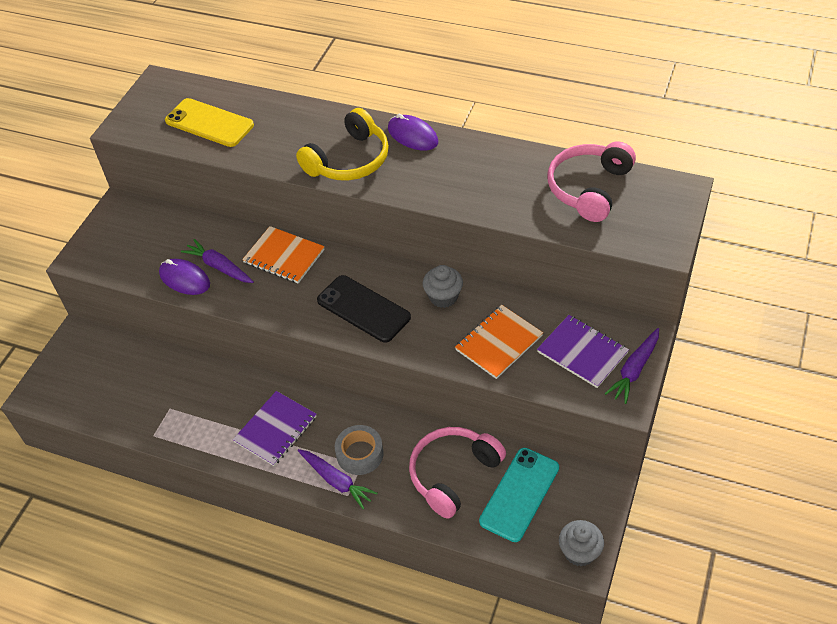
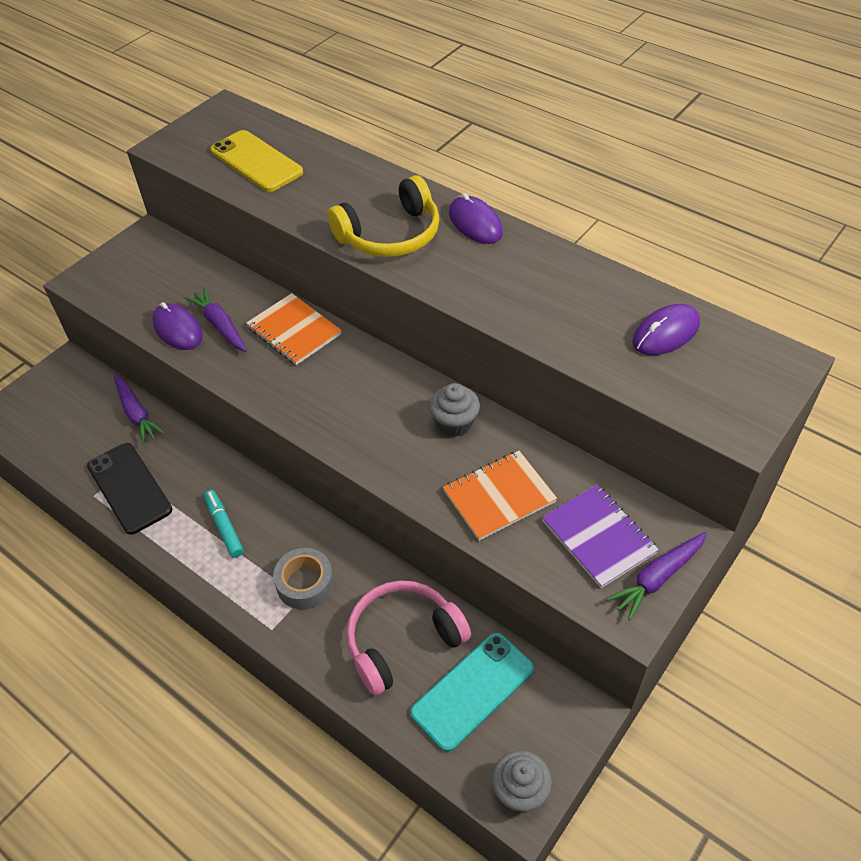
camera: 15 degrees right, 0 degrees up
purple notebook [233,391,317,466] -> turquoise marker [204,490,244,558]
purple carrot [298,449,378,510] -> purple carrot moved to [114,375,165,444]
black phone [317,275,411,343] -> black phone moved to [87,443,172,535]
pink headphones [547,141,636,222] -> purple mouse [632,304,700,355]

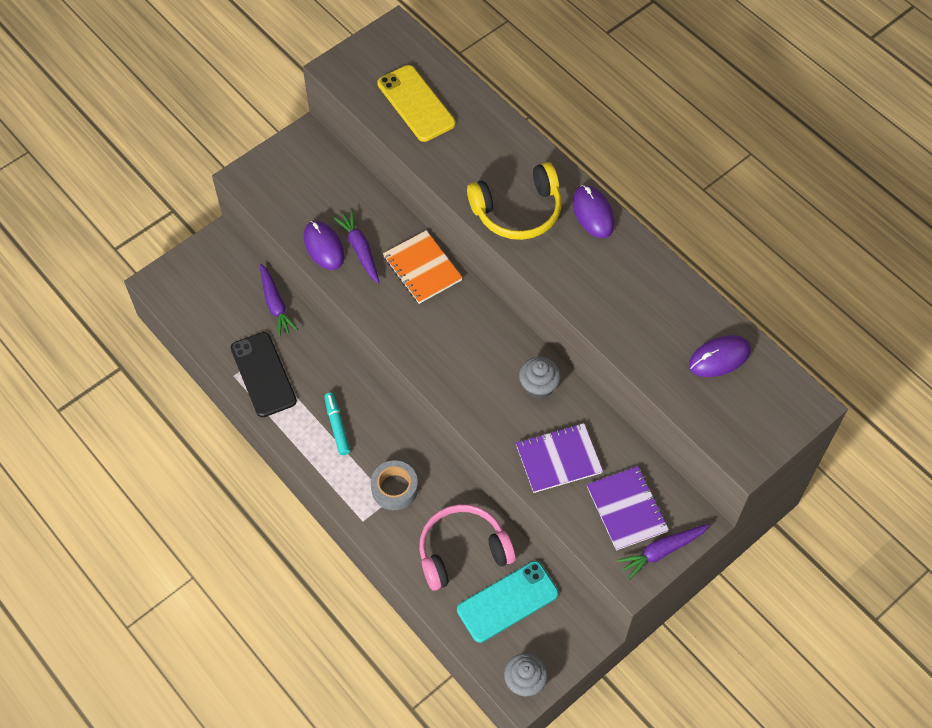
camera: 10 degrees right, 10 degrees up
orange notebook [443,451,557,541] -> purple notebook [516,423,603,493]

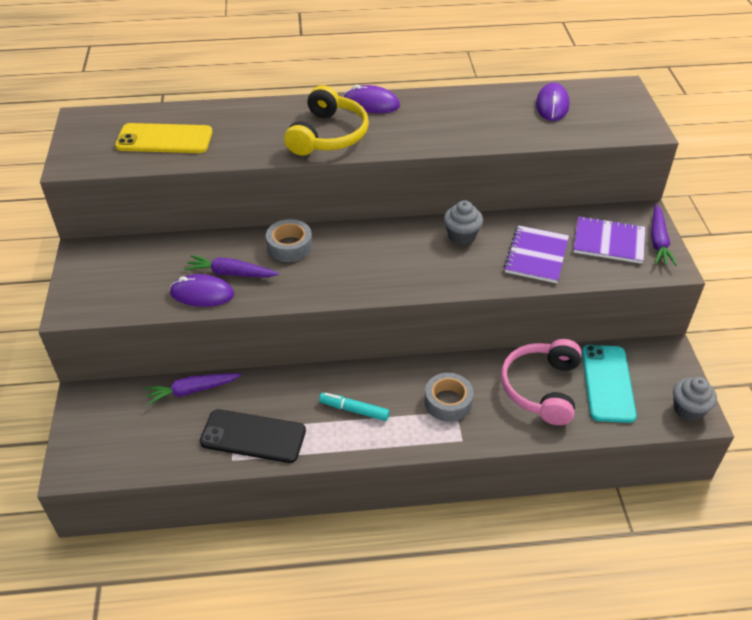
camera: 55 degrees left, 15 degrees down
purple carrot [260,264,298,337] -> purple carrot turned 150 degrees clockwise [144,373,242,405]
orange notebook [383,230,463,304] -> grey tape [266,219,313,262]

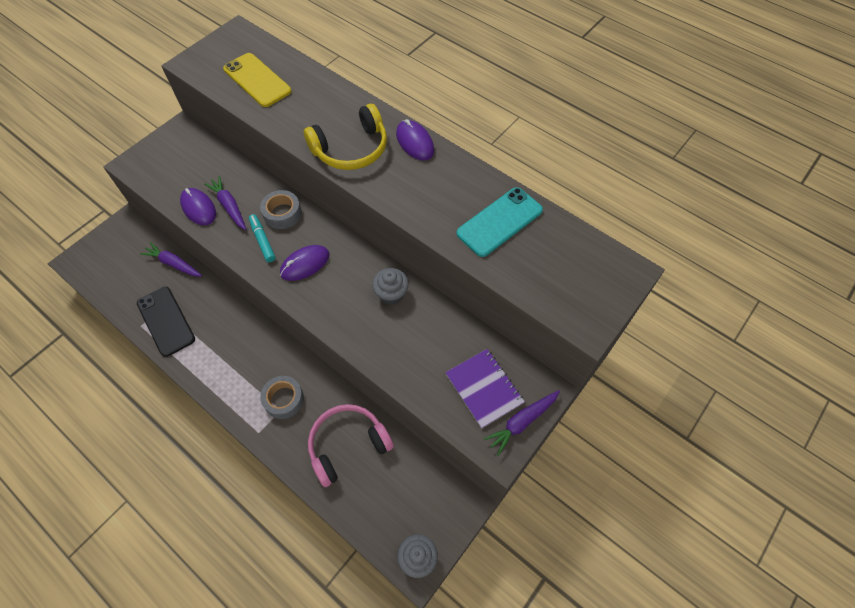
camera: 45 degrees right, 15 degrees up
turquoise marker [319,392,390,421] -> turquoise marker moved to [249,214,275,262]
purple notebook [504,225,569,283] -> none
purple mouse [536,83,569,121] -> purple mouse moved to [280,245,330,281]
turquoise phone [582,345,637,423] -> turquoise phone moved to [456,187,543,257]

